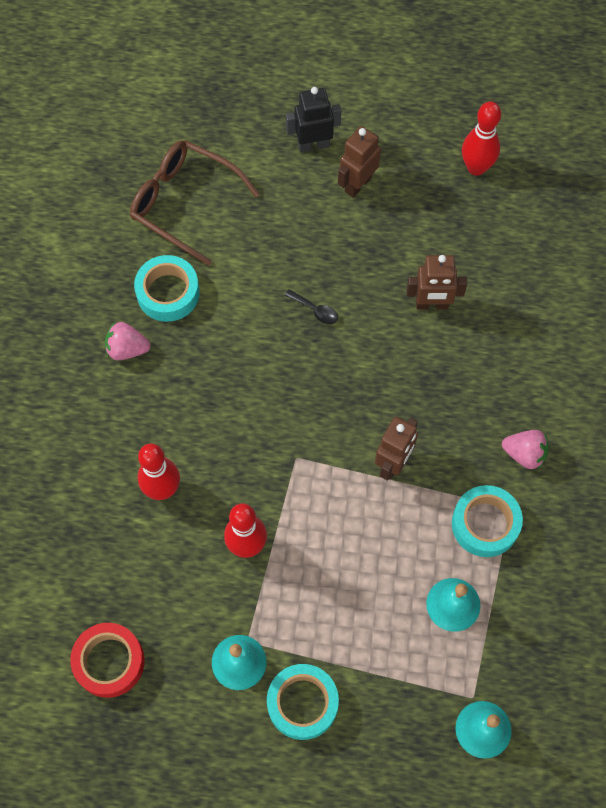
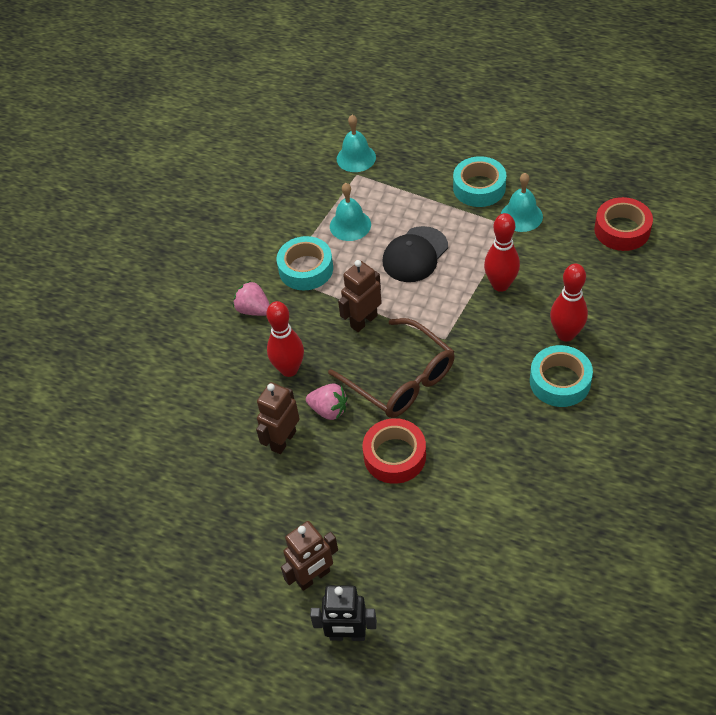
camera: 160 degrees left, 15 degrees down
pink strawberry [105,322,151,360] -> pink strawberry moved to [306,384,347,420]
brown glasses [130,140,260,266] -> brown glasses moved to [328,318,455,418]
turquoise tape [134,255,200,322] -> turquoise tape moved to [530,345,593,407]
black spoon [285,289,338,324] -> red tape [362,418,426,484]
brown robot [407,255,467,310] -> brown robot turned 75 degrees counterclockwise [256,382,300,454]
red bowling pin [462,101,501,176] -> red bowling pin moved to [266,301,304,377]
none -> black cap [383,226,448,282]

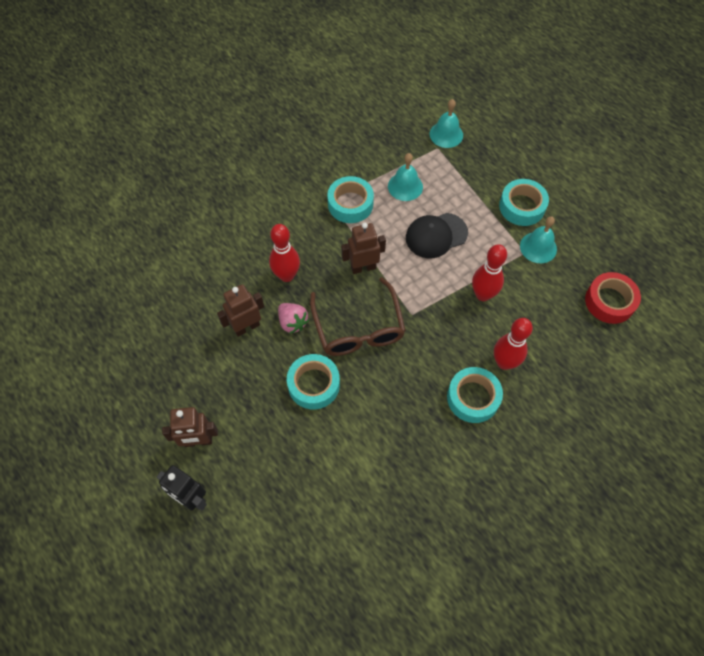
camera: 25 degrees right, 10 degrees up
pink strawberry [233,281,270,316] -> none
red tape [362,418,426,484] -> turquoise tape [287,354,340,409]

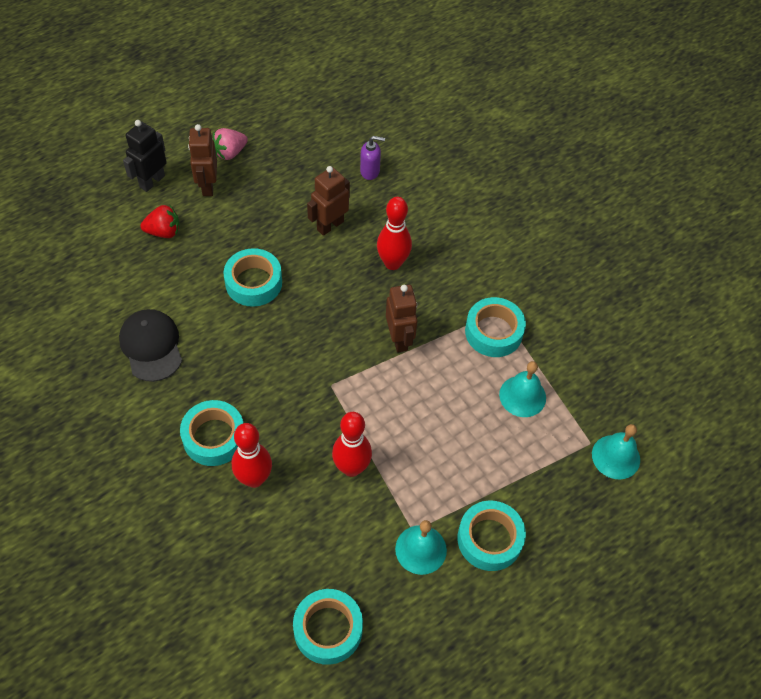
camera: 90 degrees right, 5 degrees down
brown robot [217,284,264,337] -> brown robot turned 105 degrees counterclockwise [307,166,350,236]
pink strawberry [278,303,309,334] -> pink strawberry moved to [212,128,248,160]
brown glasses [310,277,406,356] -> none
black cap [406,213,468,258] -> black cap moved to [119,309,182,382]
red tape [585,272,641,324] -> turquoise tape [293,589,363,665]
none -> red strawberry [140,205,180,238]
none -> purple soap dispenser [360,136,385,180]

